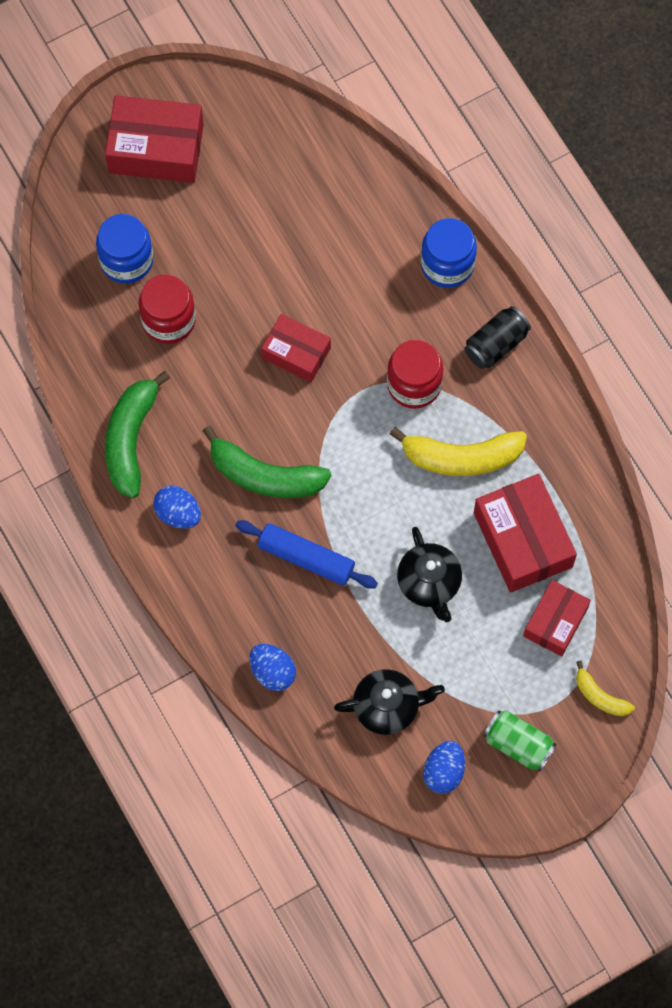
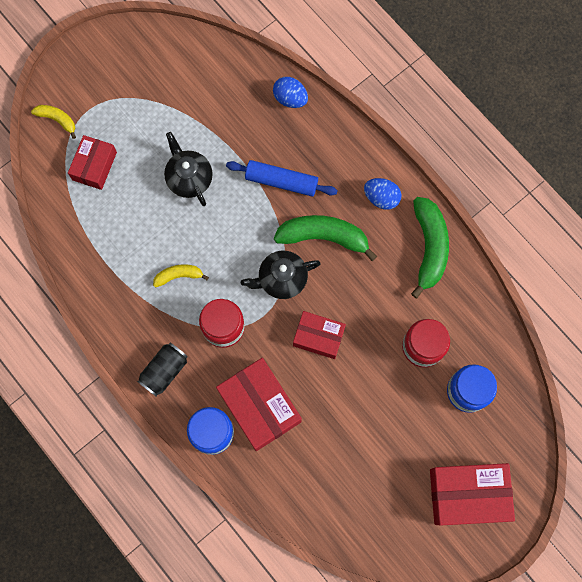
camera: 170 degrees right, 5 degrees up
black teapot [334,669,445,735] -> black teapot moved to [241,251,321,299]
yellow banana [390,427,527,476] -> yellow banana [153,264,209,287], size x0.53
blue egg [423,741,465,794] -> none
red box [474,474,577,593] -> red box moved to [216,358,302,451]
green can [483,710,557,771] -> none

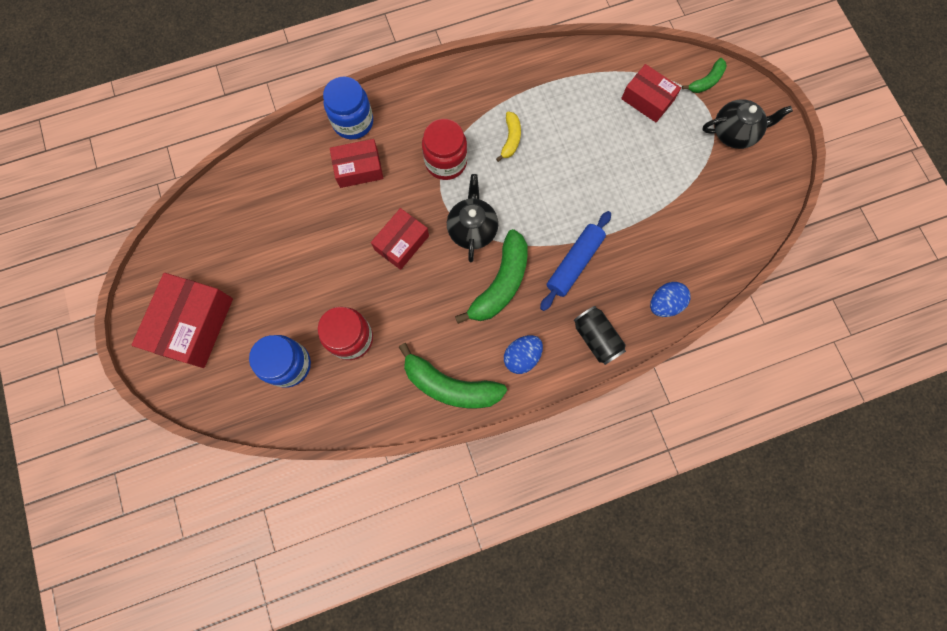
camera: 110 degrees right, 0 degrees up
yellow banana [31,105,76,139] -> green banana [682,58,727,93]
black can [137,343,188,397] -> black can moved to [573,306,626,365]
black teapot [164,132,213,206] -> black teapot moved to [702,100,793,149]
red box [216,358,302,451] -> red box [330,139,383,188], size x0.63

